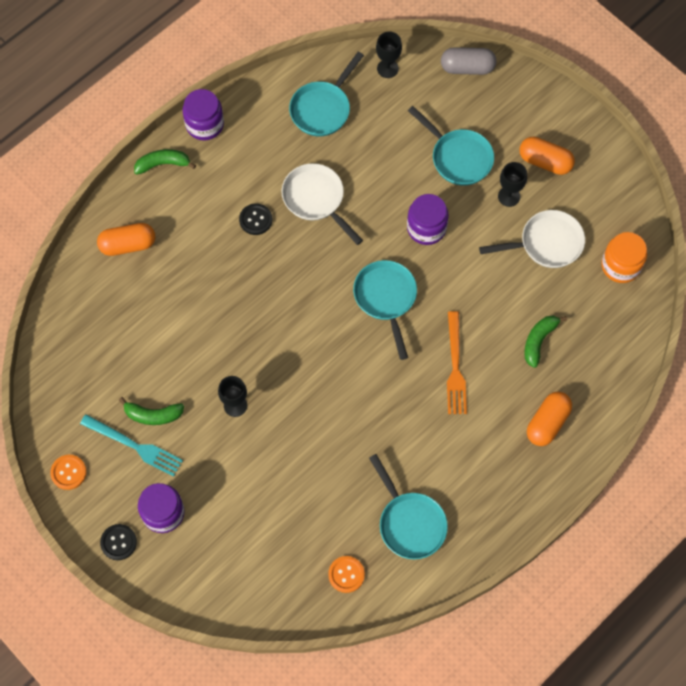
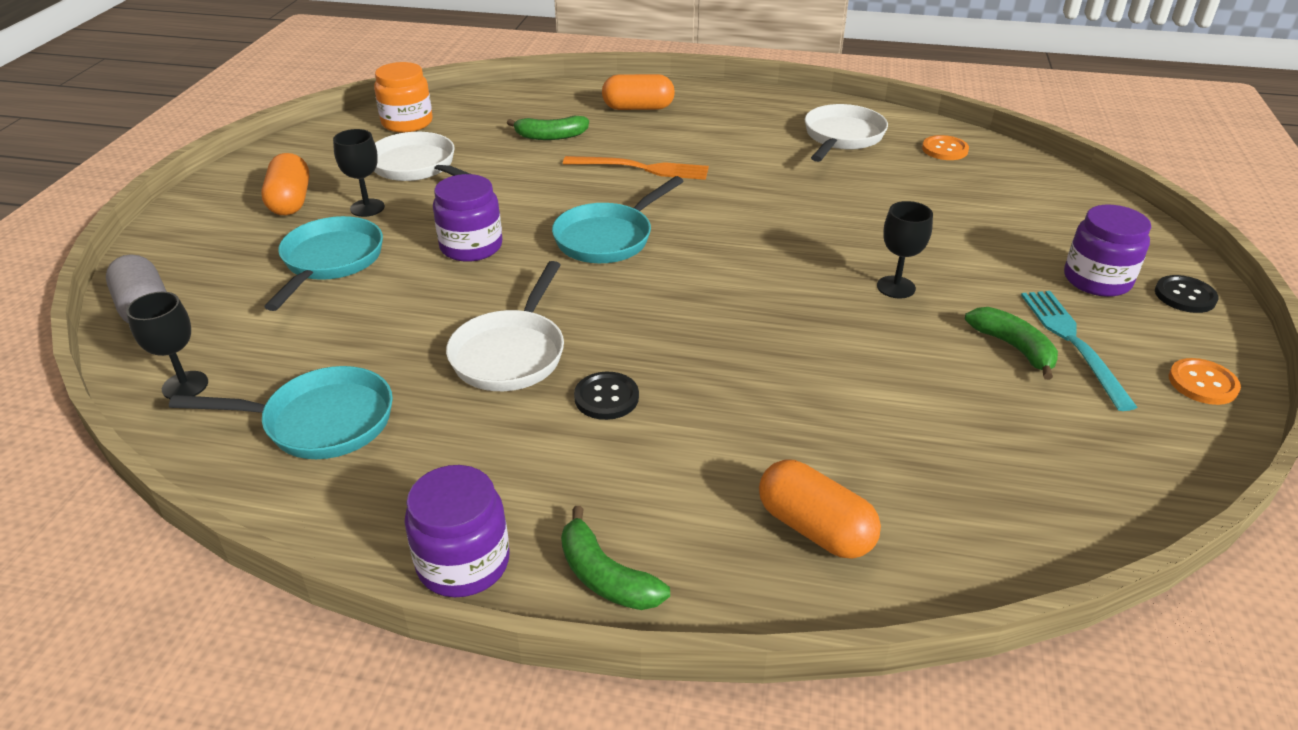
camera: 125 degrees left, 30 degrees down
turquoise pan [369,454,448,559] -> white pan [805,104,888,162]
orange fork [447,311,467,414] -> orange fork turned 45 degrees clockwise [563,156,709,180]

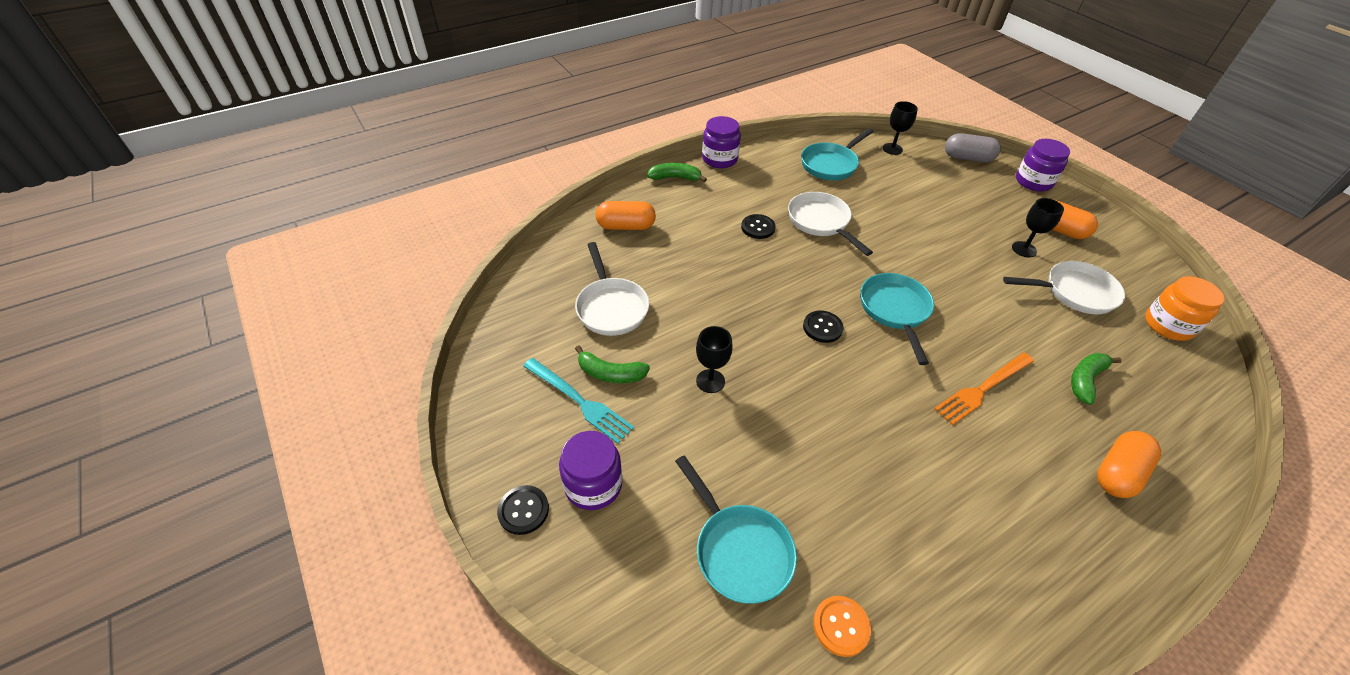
camera: 135 degrees right, 10 degrees up
turquoise pan [264,216,383,311] -> turquoise pan moved to [675,456,797,604]
purple jar [433,174,502,262] -> purple jar moved to [1016,139,1070,192]
white pan [805,104,888,162] -> white pan moved to [575,242,649,336]
orange button [1169,358,1241,405] -> none
none -> black button [803,311,843,343]

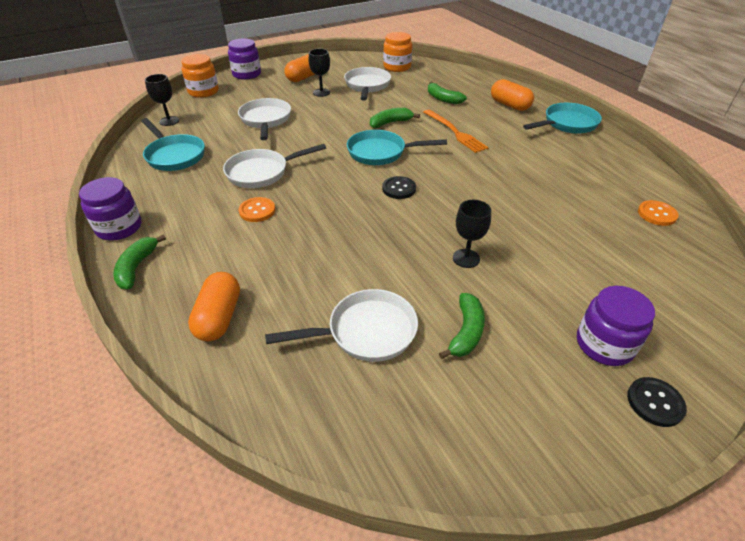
camera: 85 degrees left, 5 degrees down
turquoise fork [523,358,634,444] -> none
turquoise pan [675,456,797,604] -> turquoise pan moved to [523,103,602,134]
black button [741,214,776,239] -> orange button [239,197,275,222]
grey capsule [945,133,1001,162] -> orange jar [181,54,219,98]
none -> white pan [238,98,291,140]
none -> green banana [370,108,420,128]

